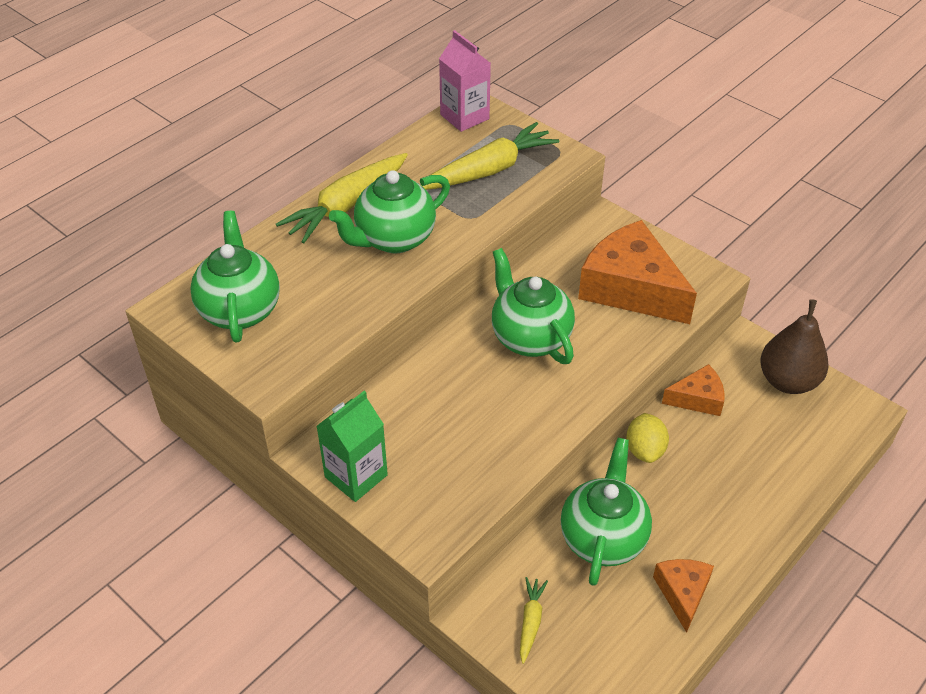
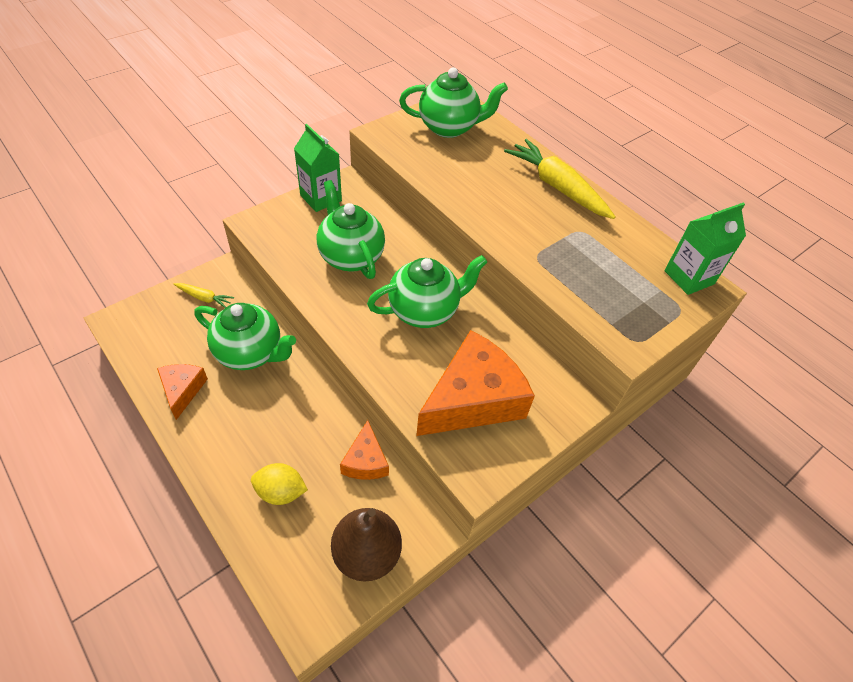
camera: 95 degrees right, 5 degrees up
green teapot [329,170,450,253] -> green teapot moved to [317,180,385,279]
yellow carrot [420,122,559,190] -> none
pink carton [439,30,491,132] -> green carton [664,202,746,295]
yellow lemon [626,413,669,463] -> yellow lemon moved to [251,463,308,505]
orange cheese [653,559,714,633] -> orange cheese turned 105 degrees counterclockwise [157,364,208,420]

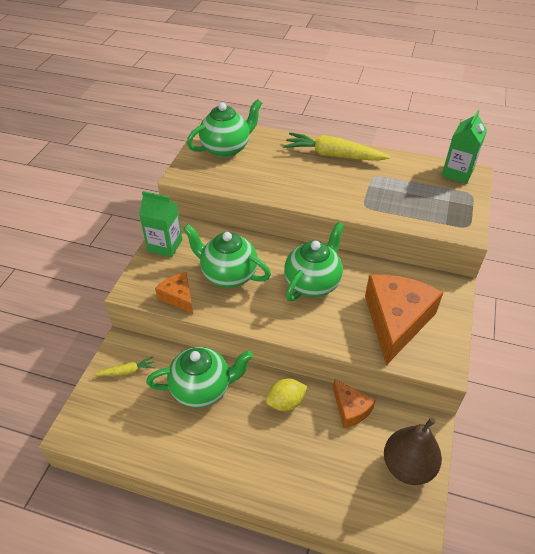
camera: 30 degrees left, 5 degrees down
orange cheese [157,364,208,420] -> orange cheese moved to [155,272,193,314]
yellow lemon [251,463,308,505] -> yellow lemon moved to [266,379,307,411]

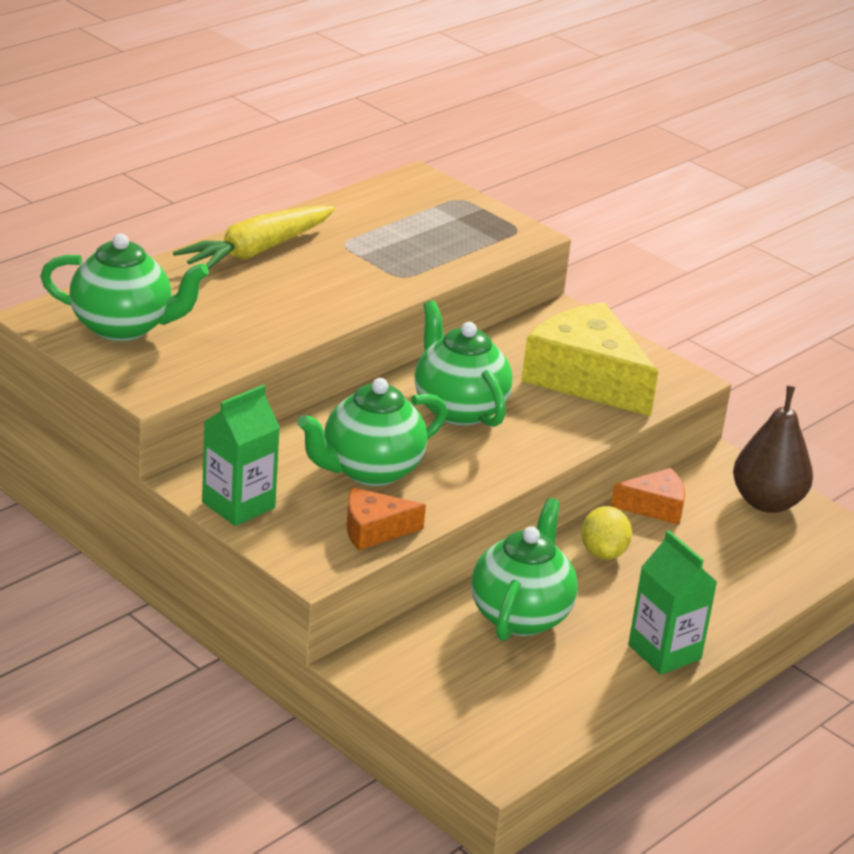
camera: 65 degrees left, 15 degrees down
yellow carrot [94,357,155,376] -> none
green teapot [187,99,262,158] -> green teapot turned 105 degrees clockwise [40,234,209,341]
orange cheese [365,275,444,366] -> yellow cheese [521,302,658,416]
green carton [442,110,487,184] -> green carton moved to [628,530,717,675]

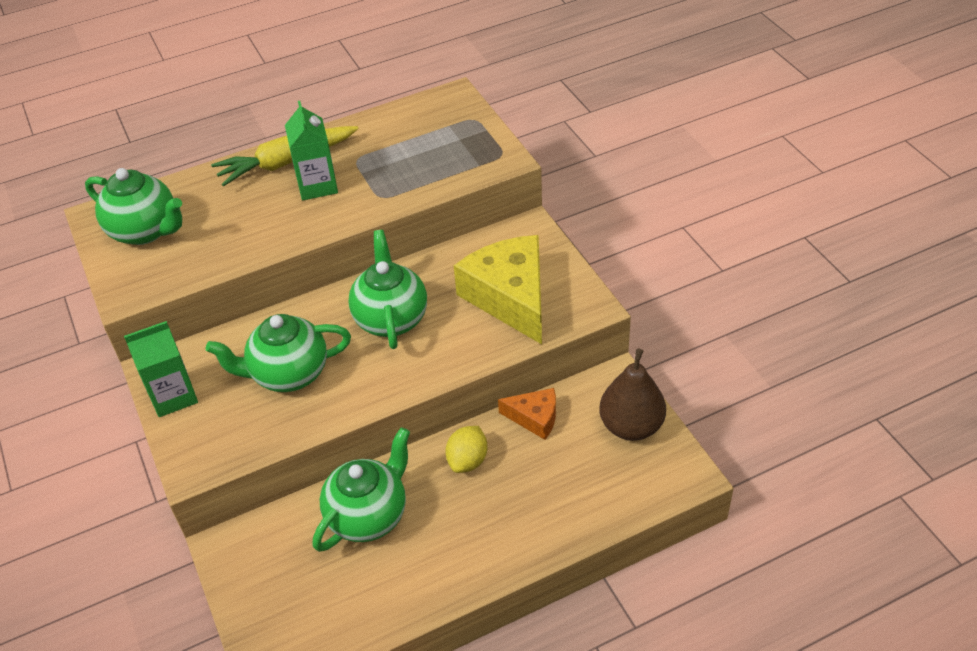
camera: 25 degrees right, 15 degrees up
orange cheese [346,487,426,550] -> none
green carton [628,530,717,675] -> green carton moved to [285,101,338,200]

